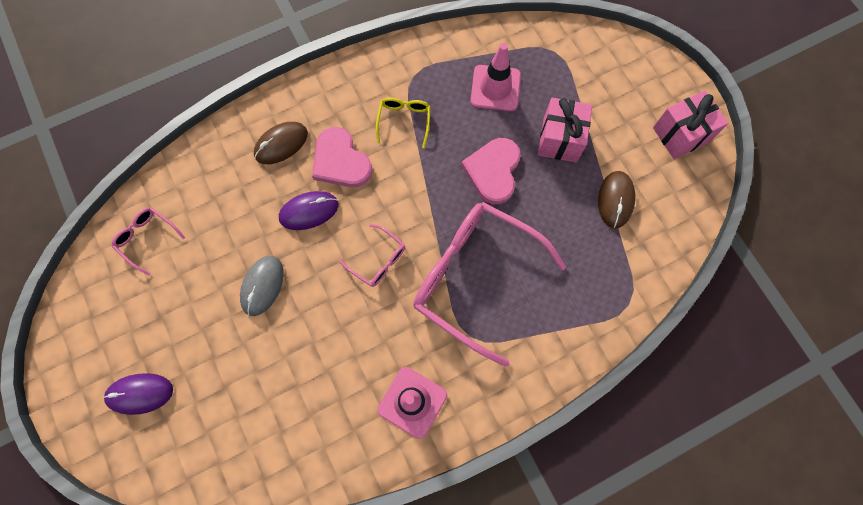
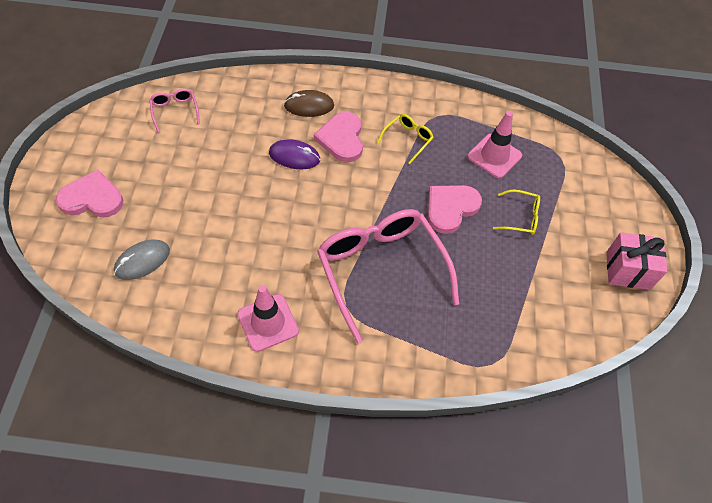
camera: 30 degrees right, 15 degrees down
purple mouse [103,373,173,415] -> pink heart [56,170,123,218]
grey mouse [240,256,284,316] -> grey mouse moved to [114,240,170,280]
pink glasses [339,224,405,287] -> none
pink gift [538,98,592,162] -> yellow glasses [493,190,540,235]
brown mouse [598,171,635,228] -> none

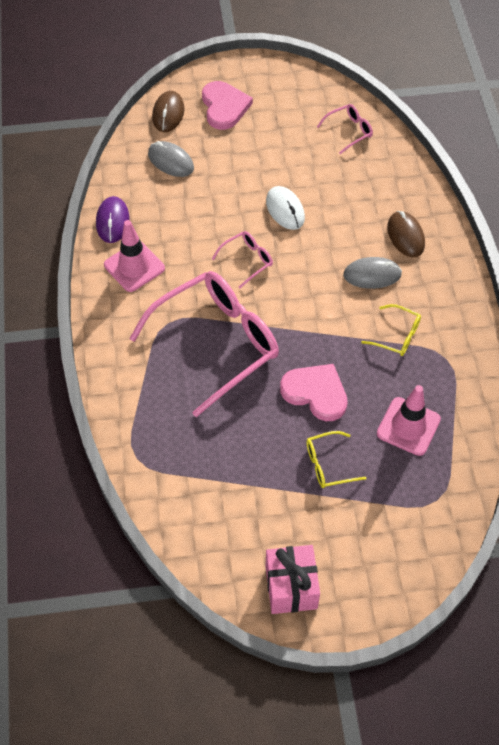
camera: 80 degrees right, 0 degrees up
purple mouse [269,140,320,169] -> purple mouse moved to [96,196,129,243]
pink heart [314,112,363,162] -> grey mouse [343,257,402,289]
yellow glasses [493,190,540,235] -> yellow glasses turned 75 degrees clockwise [306,431,366,488]
none -> brown mouse [152,91,185,132]
none -> pink glasses [212,231,273,288]
none -> white mouse [266,186,305,230]

